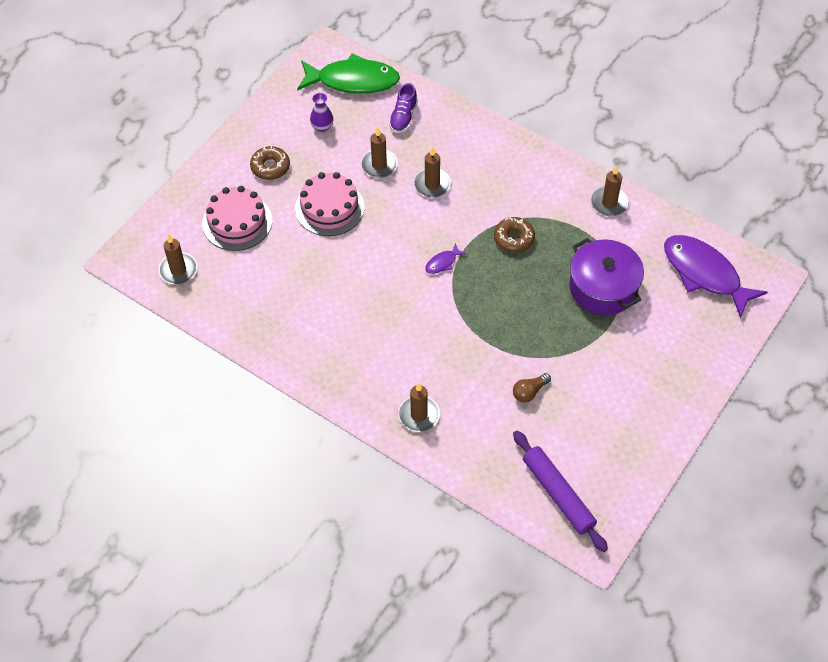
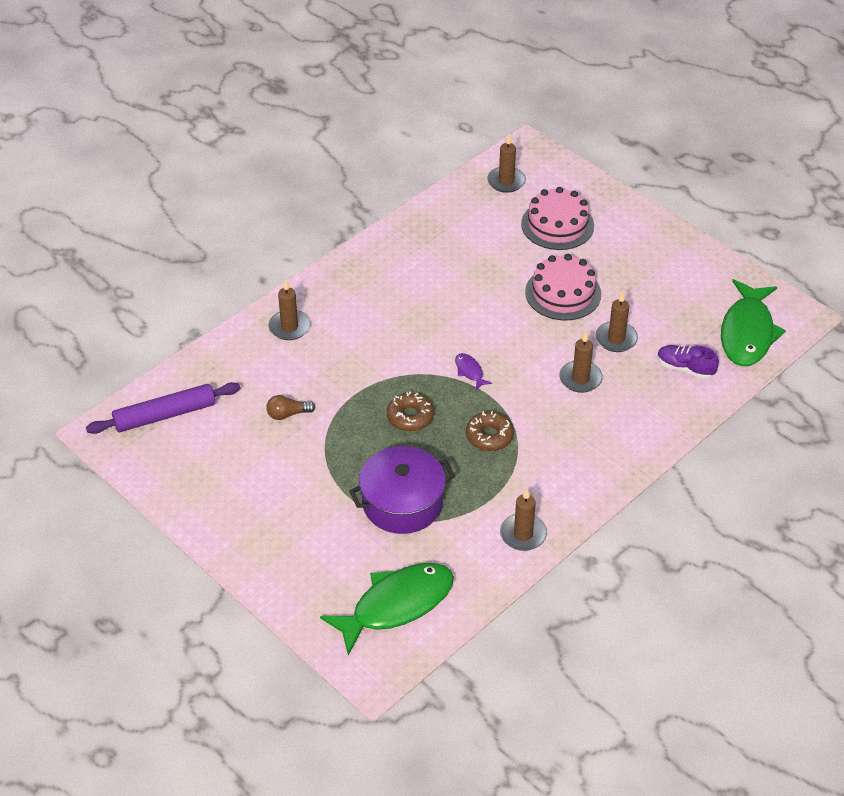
camera: 100 degrees right, 10 degrees down
brown donut [250,146,290,180] -> brown donut moved to [387,392,434,431]
purple vase [310,93,334,132] -> none
brown light bulb [513,373,551,403] -> brown light bulb turned 75 degrees counterclockwise [266,395,315,420]
purple fish [664,235,768,319] -> green fish [320,563,454,655]

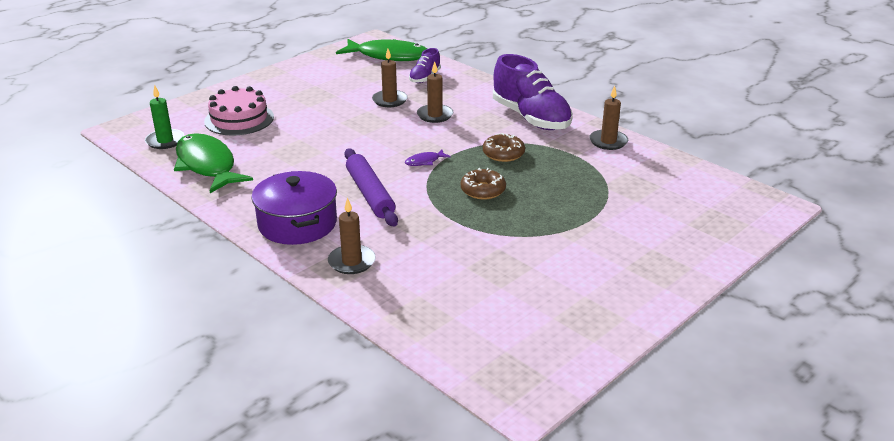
camera: 90 degrees left, 15 degrees down
purple rolling pin [86,382,240,434] -> purple rolling pin moved to [344,148,398,227]
brown light bulb [266,395,315,420] -> none
green fish [320,563,454,655] -> green fish moved to [174,133,253,193]
purple pot [349,446,455,534] -> purple pot moved to [252,171,337,245]
brown candle [487,134,526,193] -> green candle [145,85,185,149]
pink cake [525,254,601,320] -> none
none -> purple shoe [493,54,573,130]

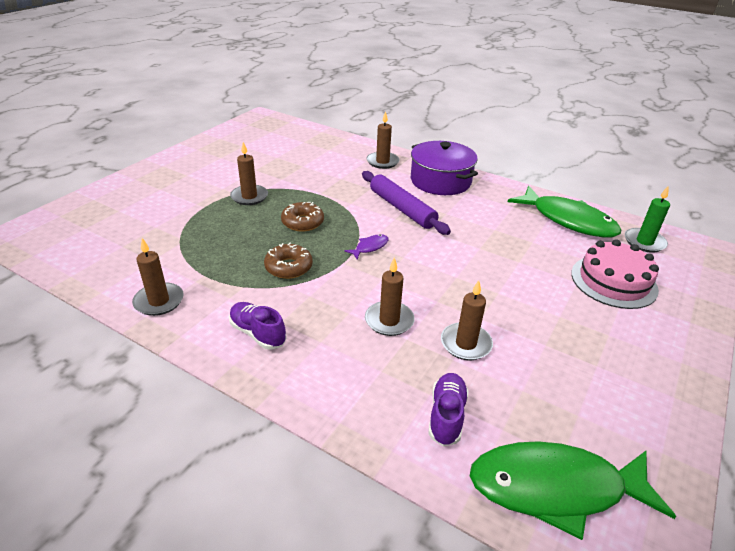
camera: 165 degrees right, 5 degrees up
purple shoe [493,54,573,130] -> purple shoe [229,302,286,350], size x0.50
none -> brown candle [230,142,268,205]

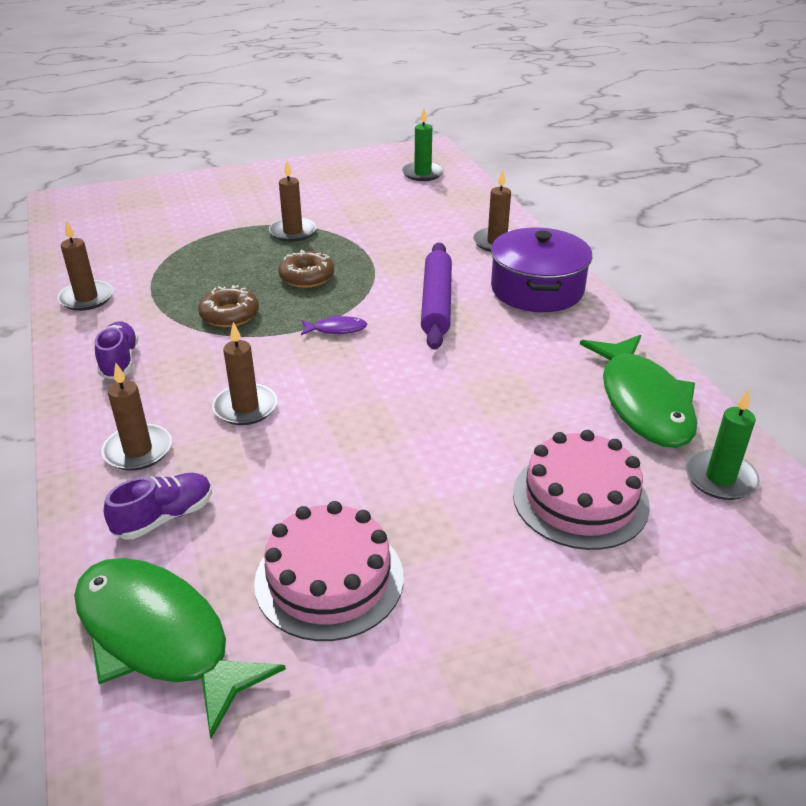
camera: 40 degrees right, 0 degrees up
brown candle [441,280,493,360] -> brown candle moved to [101,363,172,471]
none -> pink cake [254,501,403,641]
none -> green candle [402,108,444,181]

